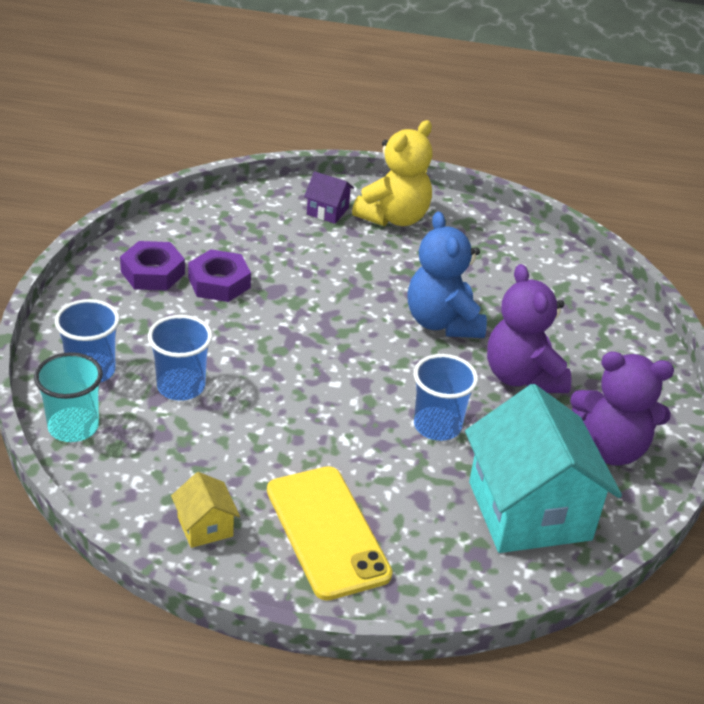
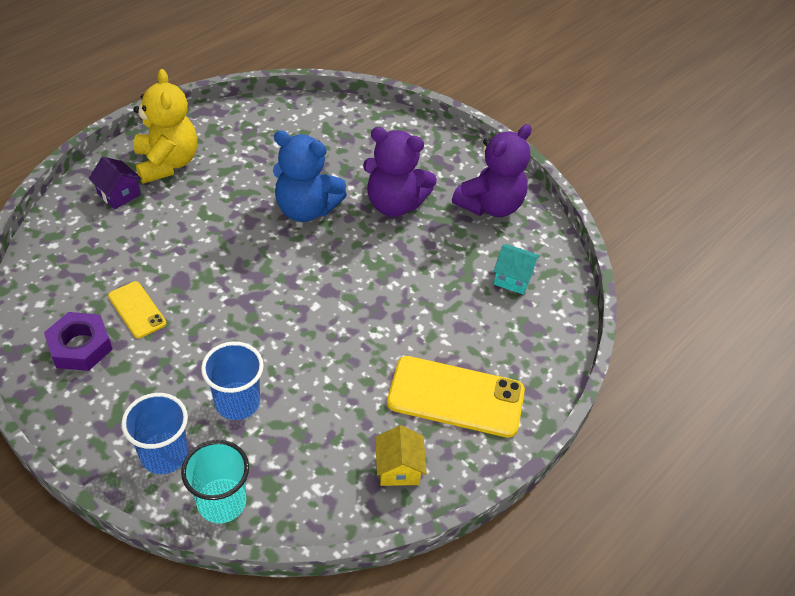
camera: 55 degrees left, 10 degrees up
yellow house [171,472,240,548] -> yellow house turned 75 degrees clockwise [375,425,427,486]
purple nut [188,249,251,302] -> yellow phone [108,281,166,338]
purple house [304,171,354,224] -> purple house turned 75 degrees clockwise [89,157,142,209]
blue cup [414,354,478,441] -> none
turquoise house [465,384,622,553] -> turquoise house [493,244,540,295], size x0.43

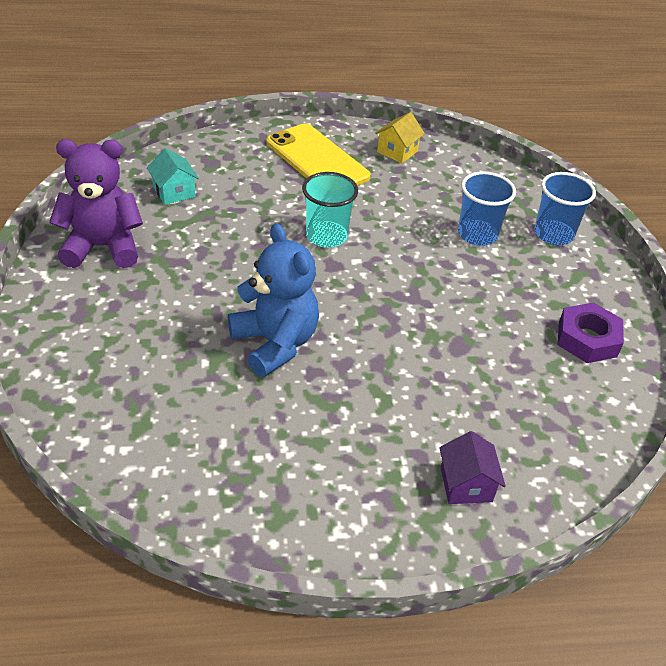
camera: 140 degrees left, 5 degrees down
yellow phone [108,281,166,338] -> none
yellow teddy bear [133,69,197,184] -> none
turquoise cup [181,440,249,523] -> turquoise cup moved to [302,172,358,248]
purple teddy bear [363,127,437,217] -> none

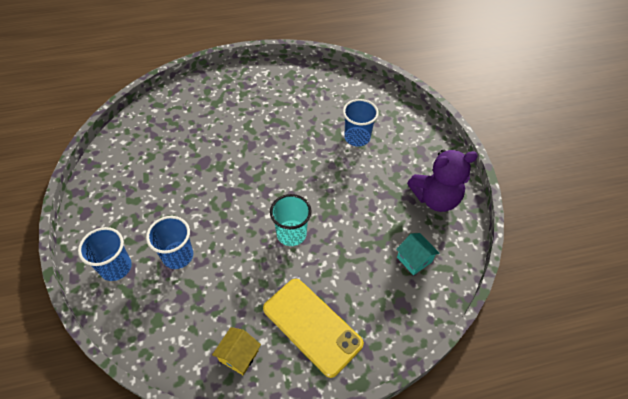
camera: 175 degrees right, 10 degrees up
blue teddy bear [228,223,319,377] -> none
purple house [439,431,506,504] -> none
purple nut [558,302,624,363] -> none
none -> blue cup [343,99,379,147]

